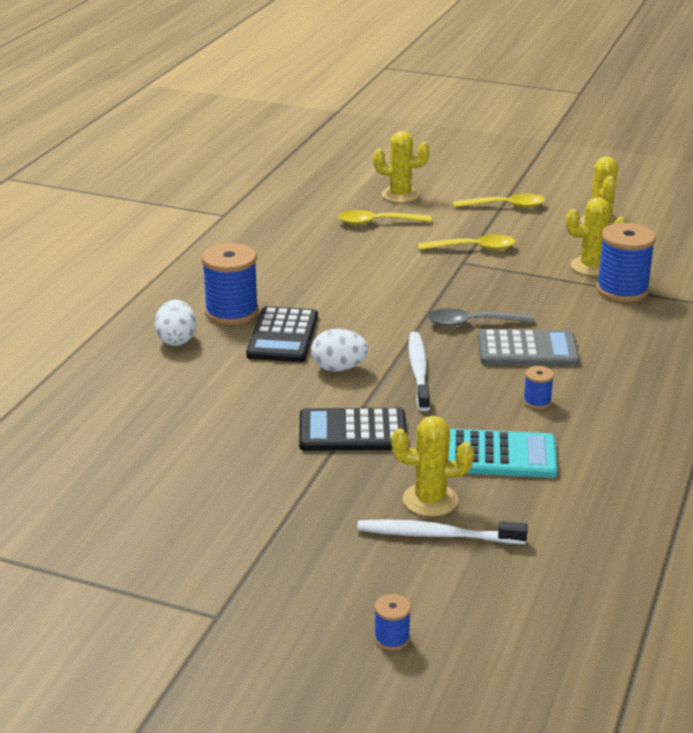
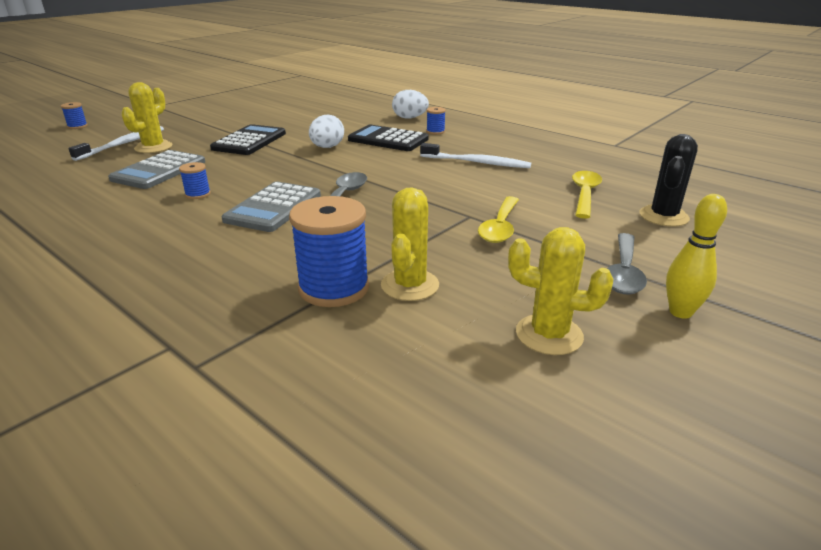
camera: 110 degrees right, 0 degrees up
blue spool [202,243,259,325] -> blue spool [426,107,446,135], size x0.47
yellow cactus [373,131,430,203] -> black cactus [639,134,698,227]
white toothbrush [408,332,430,411] -> white toothbrush moved to [420,143,531,168]
turquoise calculator [448,429,558,478] -> grey calculator [108,150,205,189]
yellow spoon [453,193,545,208] -> grey spoon [607,233,647,295]
none -> yellow bowling pin [666,194,727,319]

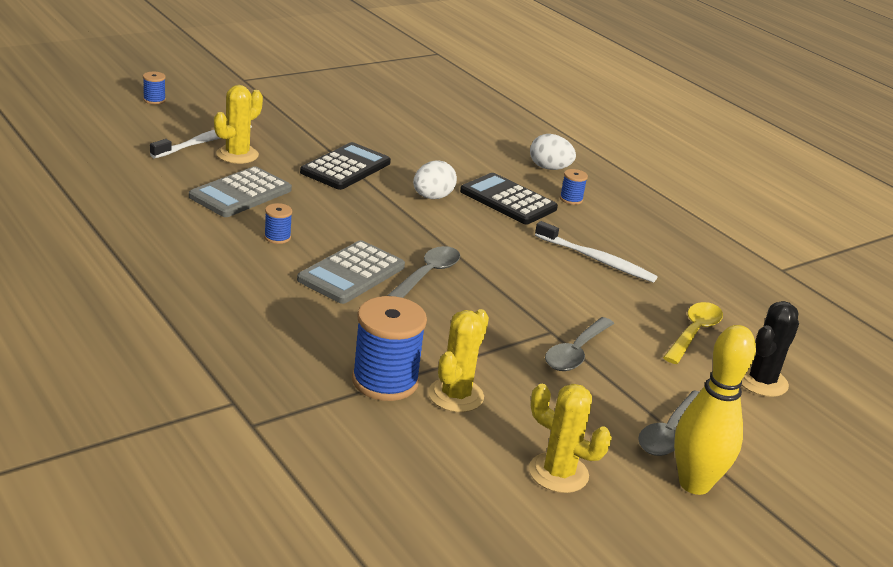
camera: 10 degrees right, 0 degrees up
yellow spoon [478,196,519,243] -> grey spoon [545,317,614,371]
yellow bowling pin [666,194,727,319] -> yellow bowling pin [674,325,756,495], size x1.55

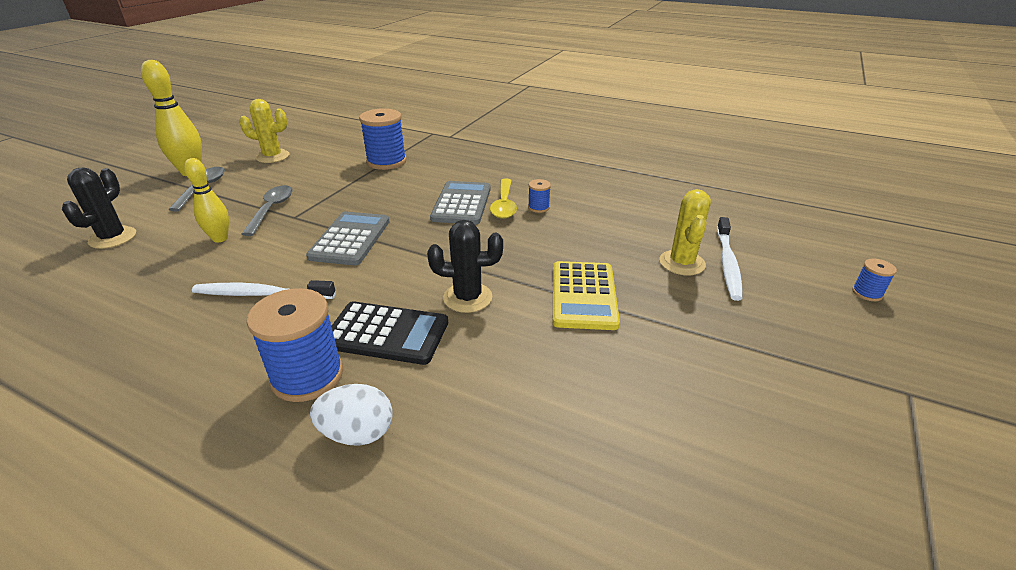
camera: 155 degrees right, 5 degrees up
grey calculator [189,166,292,217] -> grey calculator moved to [306,211,390,265]
black calculator [300,142,391,190] -> yellow calculator [553,261,620,330]
grey spoon [387,246,460,298] -> none
white egg [413,160,457,199] -> black cactus [427,220,503,313]
yellow cactus [428,309,489,412] -> none
blue spool [560,169,588,205] -> blue spool [247,288,343,402], size x2.12
yellow spoon [663,302,723,364] -> yellow spoon moved to [490,179,517,219]
none -> yellow bowling pin [184,158,229,242]

